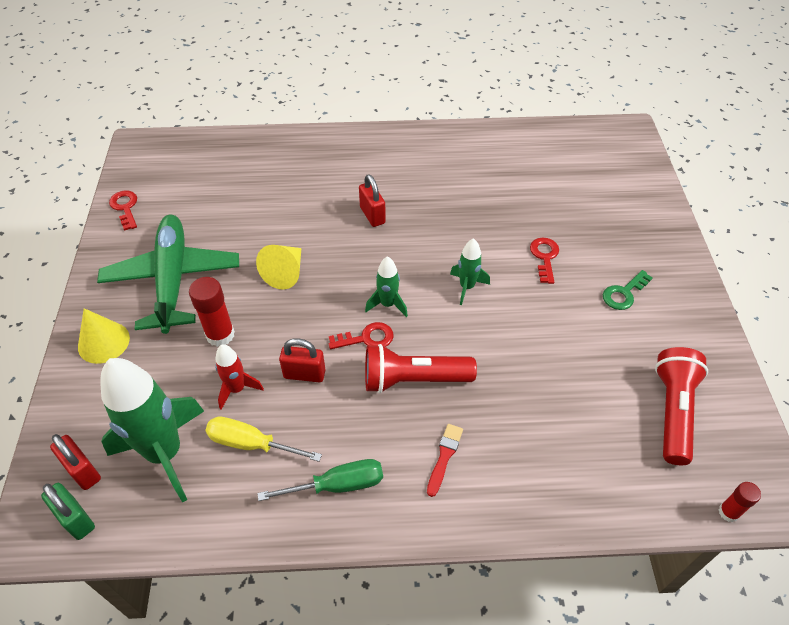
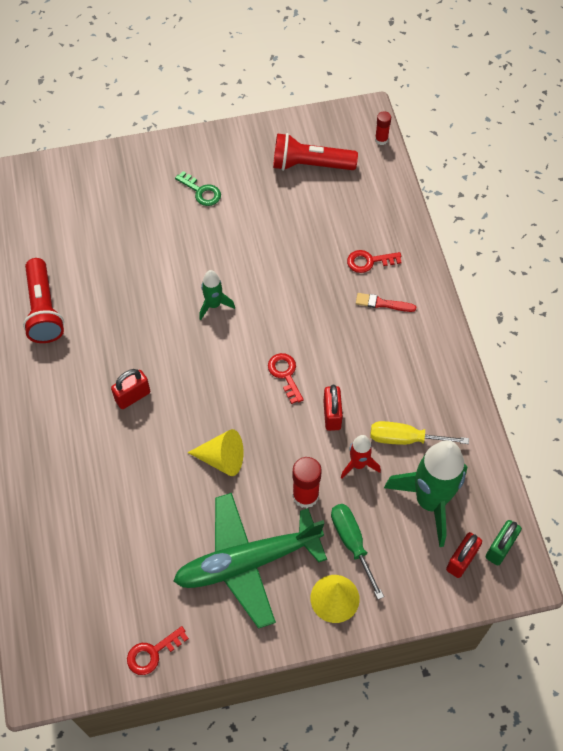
camera: 100 degrees left, 10 degrees up
yellow screwdriver [205,416,322,462] -> yellow screwdriver turned 90 degrees clockwise [370,421,469,445]
green screwdriver [257,459,383,501] -> green screwdriver moved to [331,504,384,600]
green rocket [365,256,408,317] -> none
red flashlight [365,344,477,393] -> red flashlight moved to [23,258,64,343]
red key [530,238,559,284] -> red key moved to [347,250,402,273]

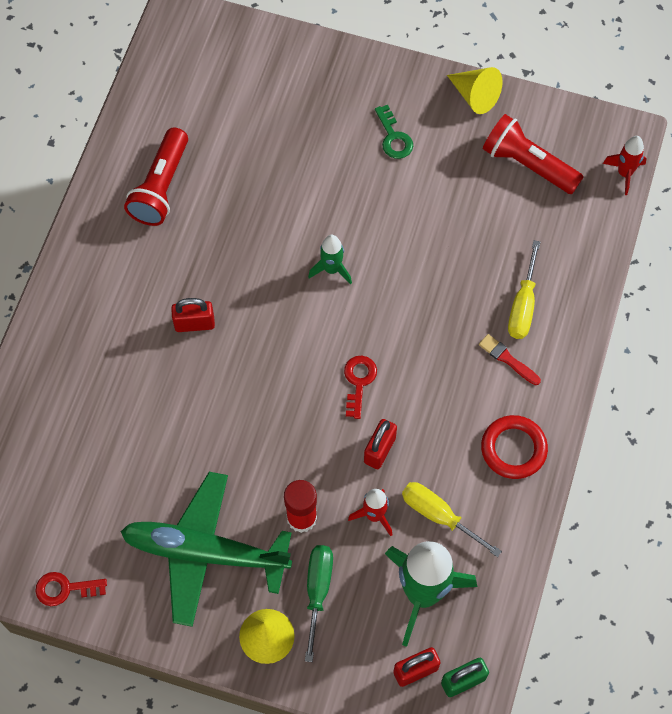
camera: 30 degrees right, 5 degrees up
yellow cone [188,429,243,476] -> yellow cone moved to [447,67,503,114]
red key [347,250,402,273] -> yellow screwdriver [508,240,540,339]
red glue stick [375,111,391,145] -> red rocket [603,136,647,195]
none -> red ring [481,415,548,479]

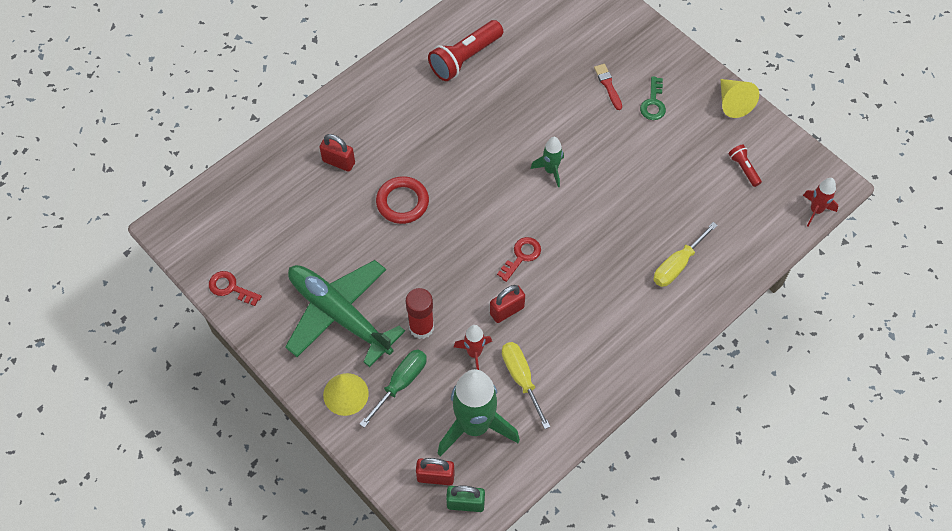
camera: 30 degrees right, 5 degrees down
red padlock [171,298,215,332] -> red padlock moved to [320,134,355,172]
red brush [479,334,541,385] -> red brush moved to [594,64,622,110]
red ring [481,415,548,479] -> red ring moved to [376,176,429,224]
red flashlight [483,114,584,194] -> red flashlight [729,144,762,187], size x0.50

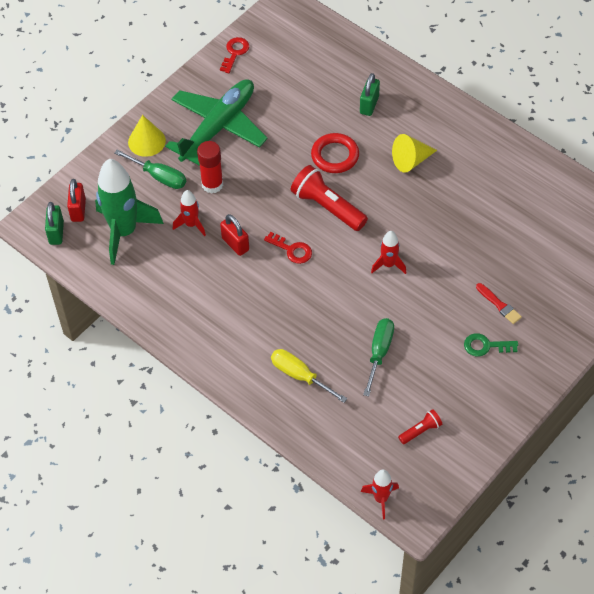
camera: 85 degrees right, 5 degrees down
red padlock [320,134,355,172] -> green padlock [360,73,380,116]
red flashlight [428,20,503,81] -> red flashlight moved to [291,165,368,231]
yellow screwdriver [502,342,551,429] -> none
green rocket [531,137,564,187] -> red rocket [371,231,406,274]
red brush [594,64,622,110] -> red brush turned 75 degrees clockwise [476,283,522,324]
yellow cone [720,79,759,118] -> yellow cone moved to [392,134,437,173]
none -> green screwdriver [363,318,394,397]

